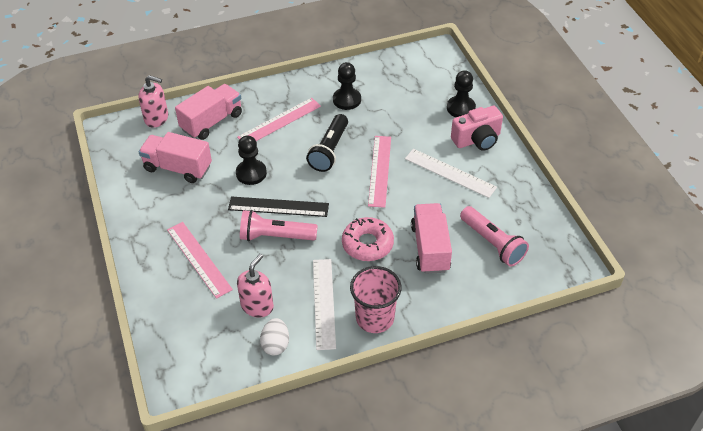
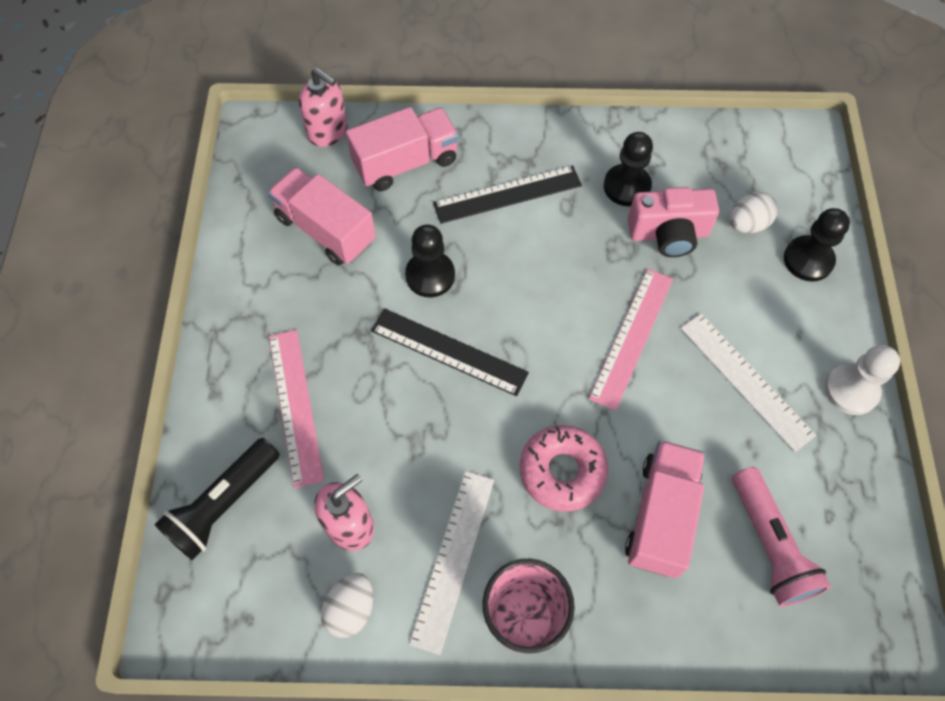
camera: 20 degrees right, 15 degrees up
pink ruler [237,98,321,141] -> black ruler [433,165,582,224]
pink flashlight [240,210,318,241] -> none
black flashlight [306,114,348,172] -> black flashlight moved to [154,438,279,560]
pink camera [451,106,503,151] -> pink camera moved to [628,187,719,257]
none -> white egg [729,191,778,233]
none -> white pawn [825,345,900,415]

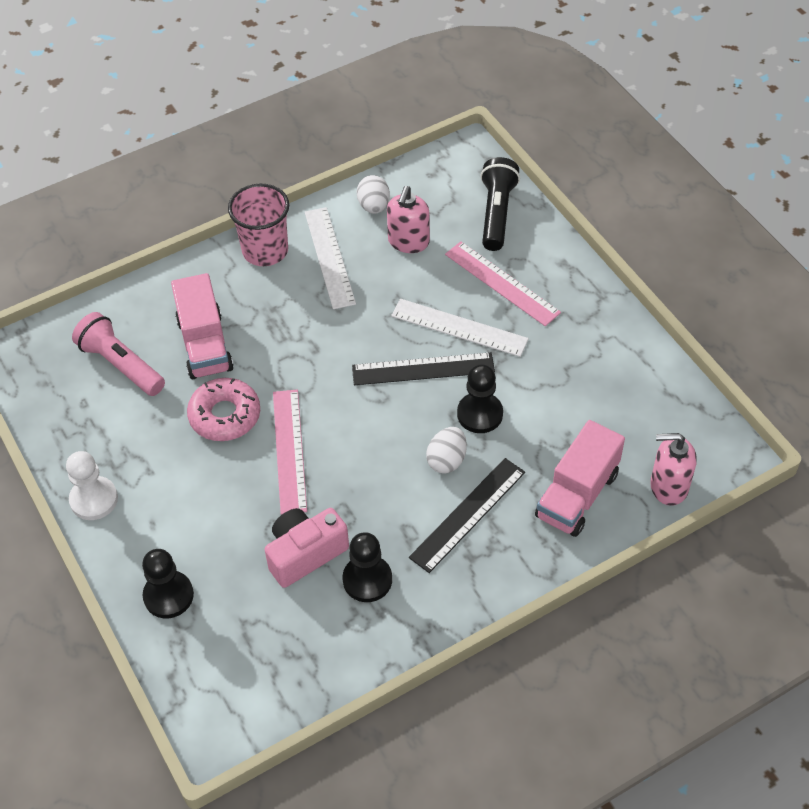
camera: 150 degrees right, 10 degrees down
pink truck [268,167,376,265] -> none
pink donut [520,425,608,512] -> pink donut moved to [187,378,260,441]
white ruler [680,313,816,452] -> white ruler moved to [391,299,529,357]
white egg [729,191,778,233] -> white egg moved to [426,427,467,474]

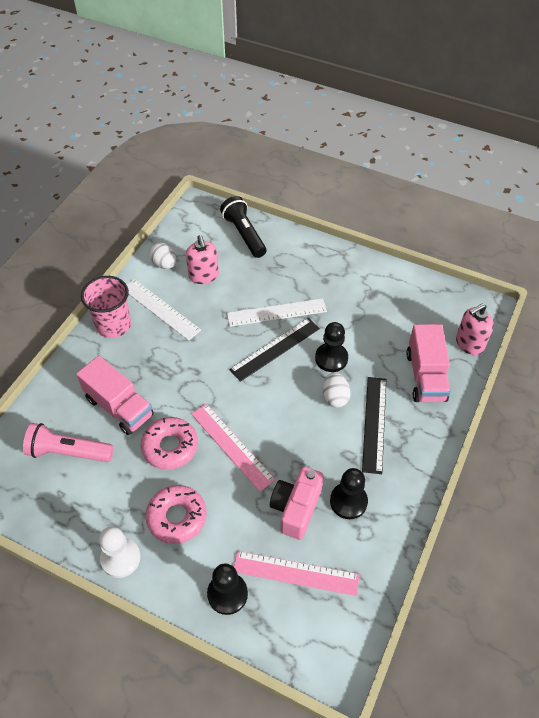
camera: 35 degrees left, 0 degrees up
pink ruler [445,241,561,326] -> pink ruler moved to [234,551,360,596]
none -> pink donut [145,485,207,544]

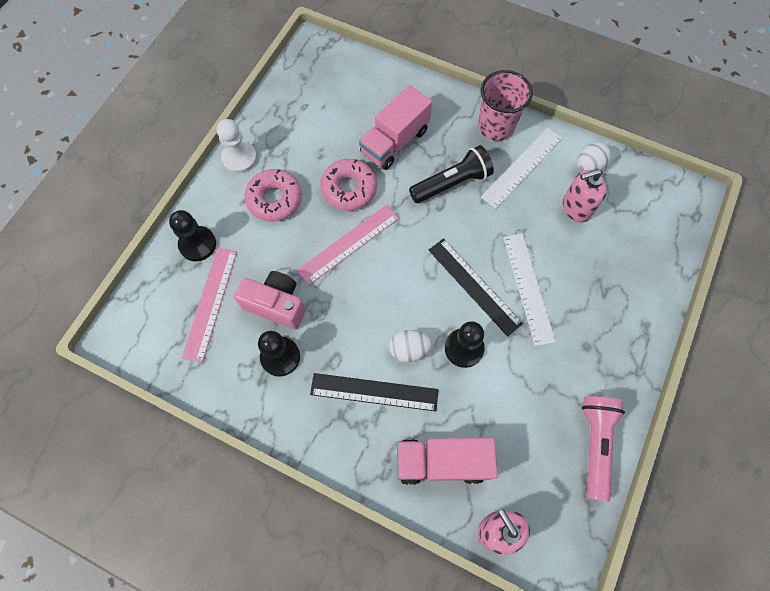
camera: 90 degrees right, 15 degrees up
pink flashlight [23,423,114,462] -> pink flashlight moved to [582,396,625,502]
black flashlight [220,196,266,258] -> black flashlight moved to [409,145,494,203]

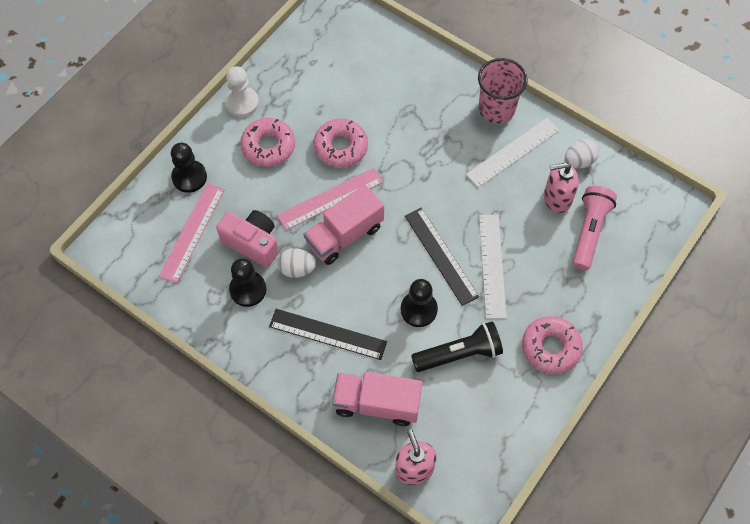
camera: 10 degrees right, 5 degrees down
pink truck [359,85,432,170] -> pink truck moved to [303,184,384,265]
white egg [389,330,432,362] -> white egg moved to [277,248,316,278]
black flashlight [409,145,494,203] -> black flashlight moved to [411,321,503,372]
pink flashlight [582,396,625,502] -> pink flashlight moved to [572,186,617,271]
none -> pink donut [522,316,583,374]

